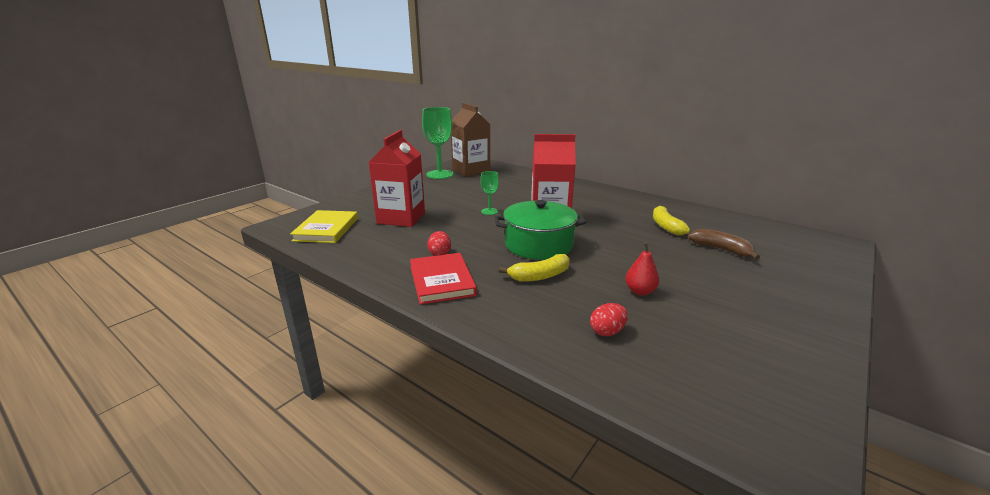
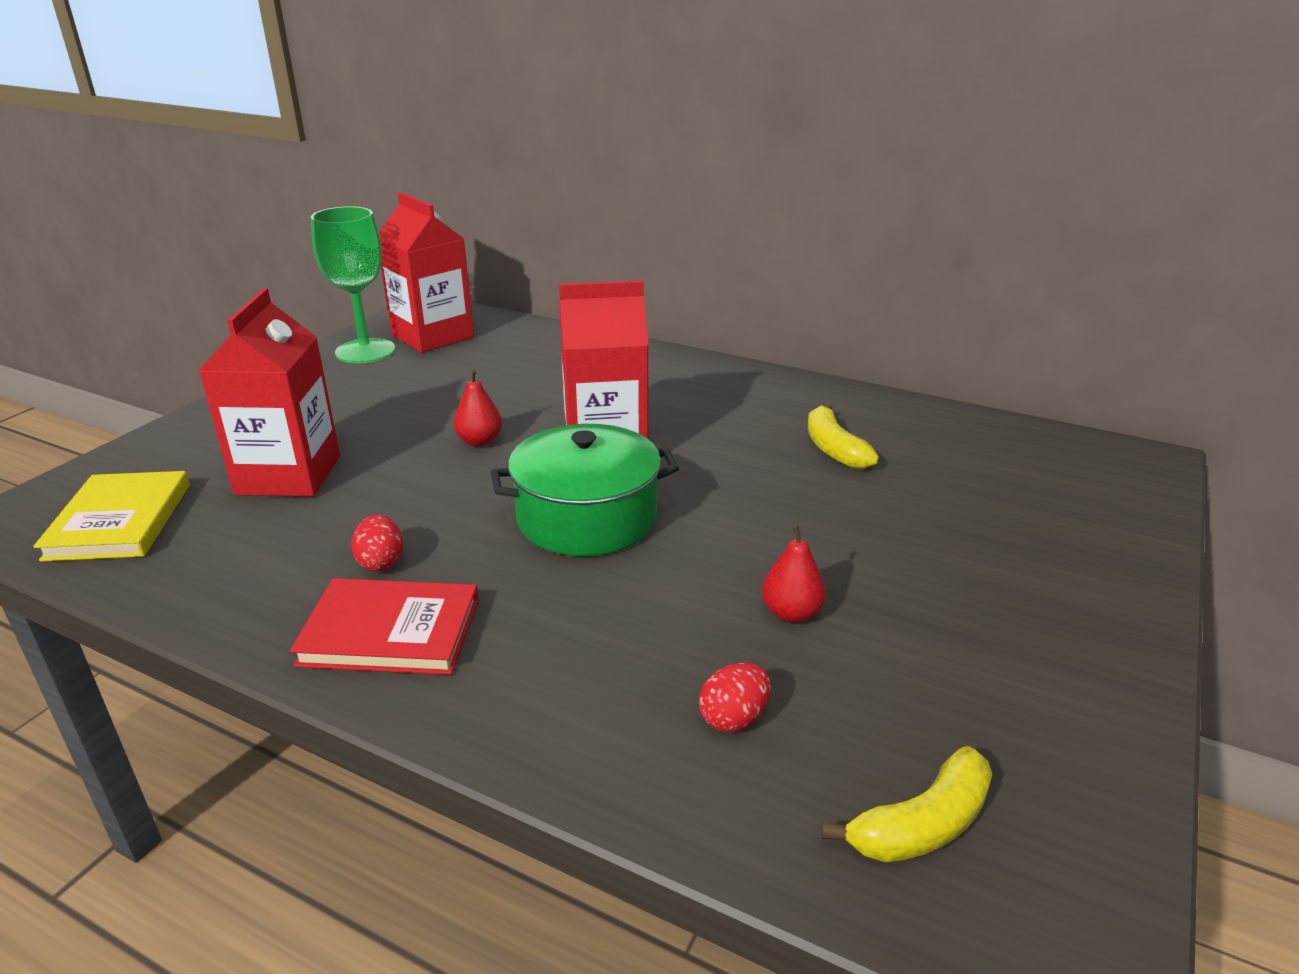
camera: 10 degrees left, 5 degrees up
red book [410,253,477,305] -> red book turned 60 degrees counterclockwise [290,578,479,675]
brown carton [451,103,490,177] -> red carton [379,192,474,353]
green goblet [480,171,499,215] -> red pear [454,369,502,447]
yellow banana [499,254,570,282] -> yellow banana moved to [821,746,992,862]
brown banana [688,229,760,260] -> none

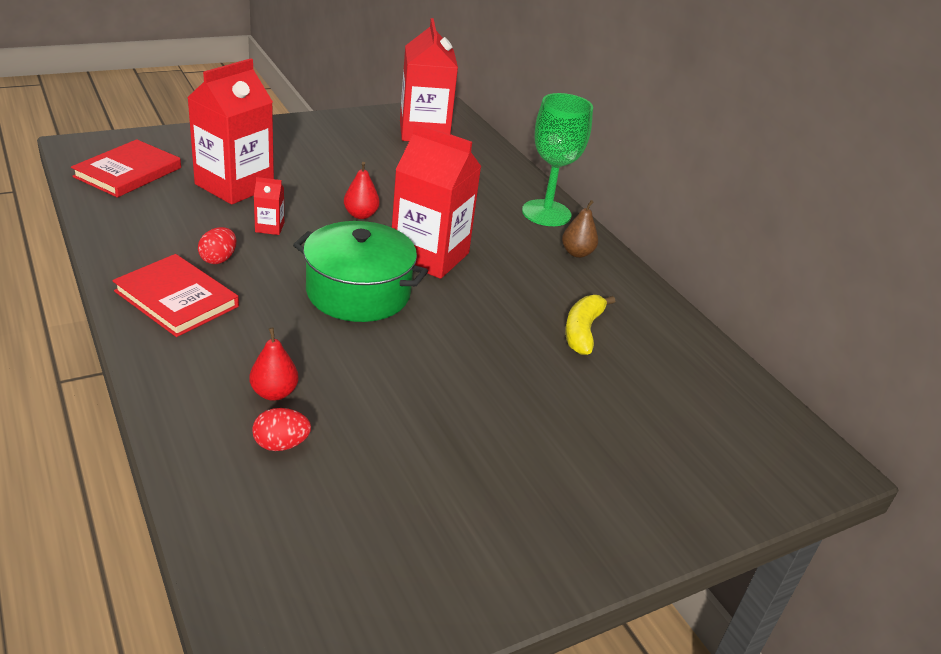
camera: 30 degrees right, 5 degrees up
yellow book [33,471,190,562] -> red book [71,139,181,198]
green goblet [311,206,395,364] -> green goblet moved to [522,93,593,226]
red pear [762,524,826,623] -> red pear moved to [250,328,299,401]
yellow banana [821,746,992,862] -> none
none -> red carton [254,177,284,235]
none -> brown pear [562,200,598,258]

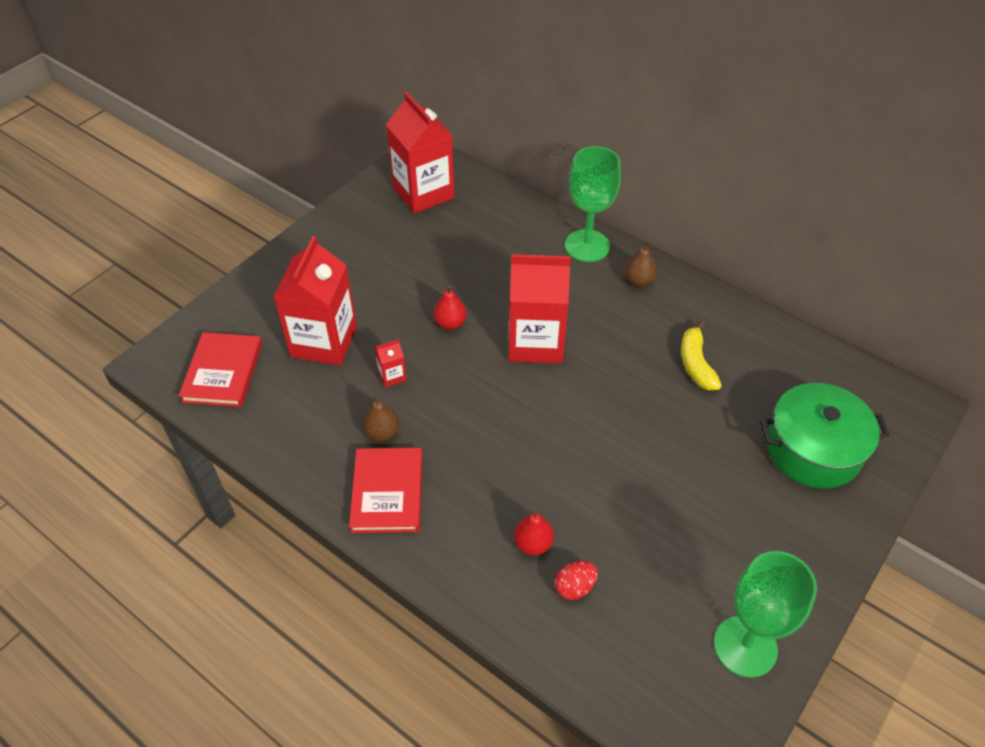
camera: 20 degrees left, 15 degrees up
red book [112,254,239,337] -> red book turned 75 degrees clockwise [349,448,422,533]
red egg [198,227,236,264] -> brown pear [363,394,400,441]
green pot [293,221,428,322] -> green pot moved to [760,383,890,489]
none -> green goblet [714,551,817,678]

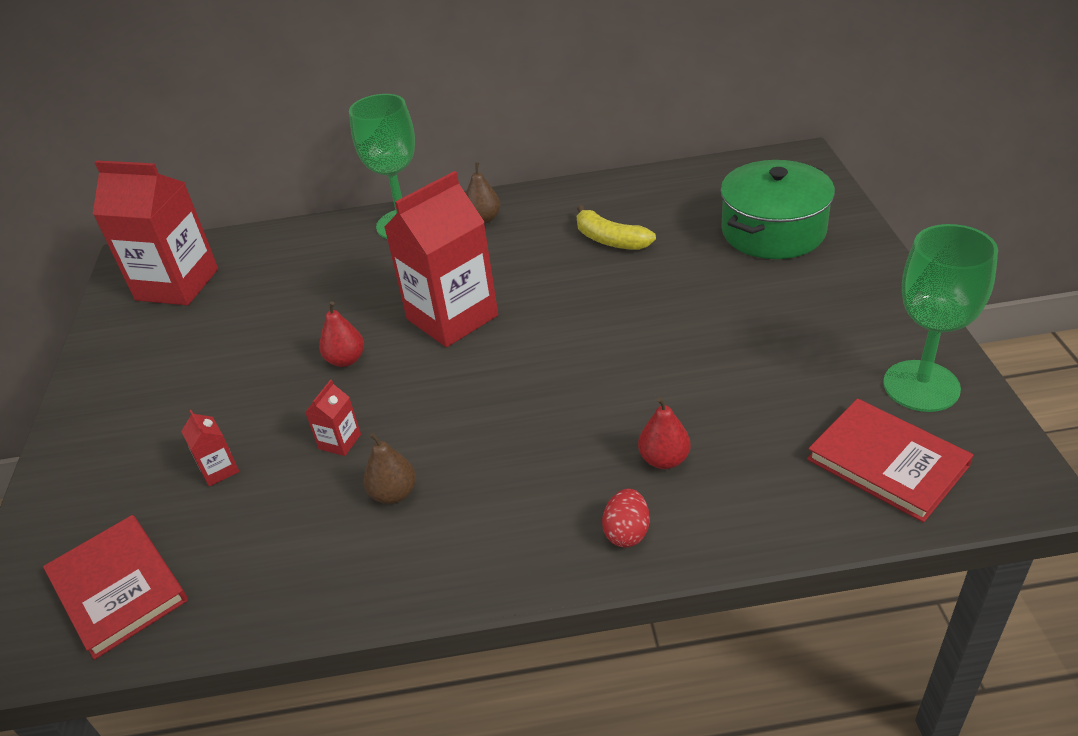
camera: 40 degrees left, 10 degrees down
red carton [273,236,357,366] -> red carton [181,410,239,486], size x0.41
red book [349,448,422,533] -> red book moved to [807,399,973,523]
red egg [555,561,598,600] -> red egg moved to [602,489,650,548]

